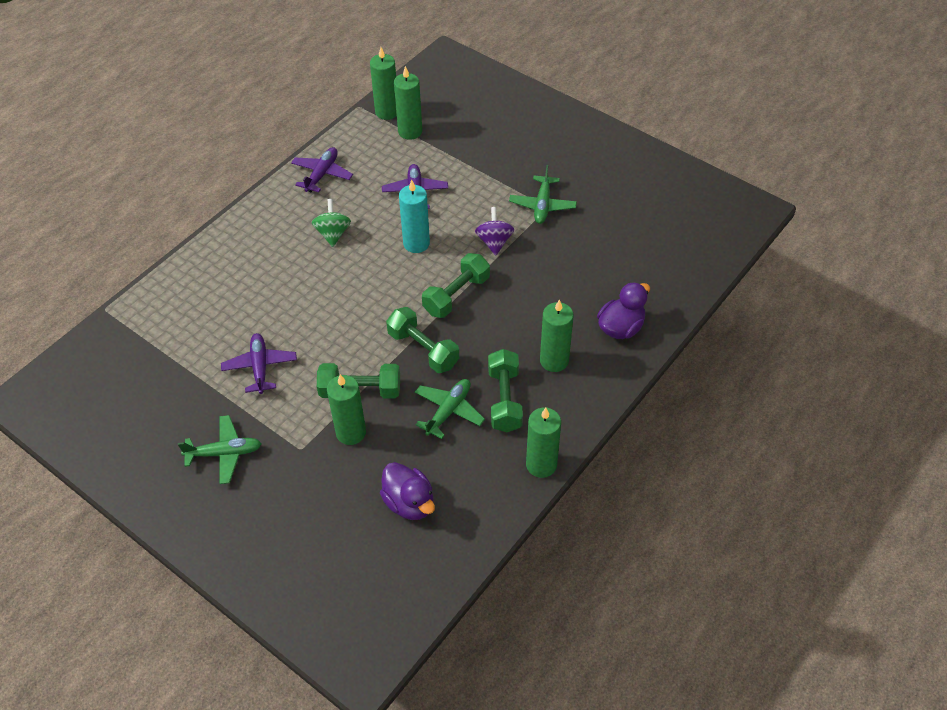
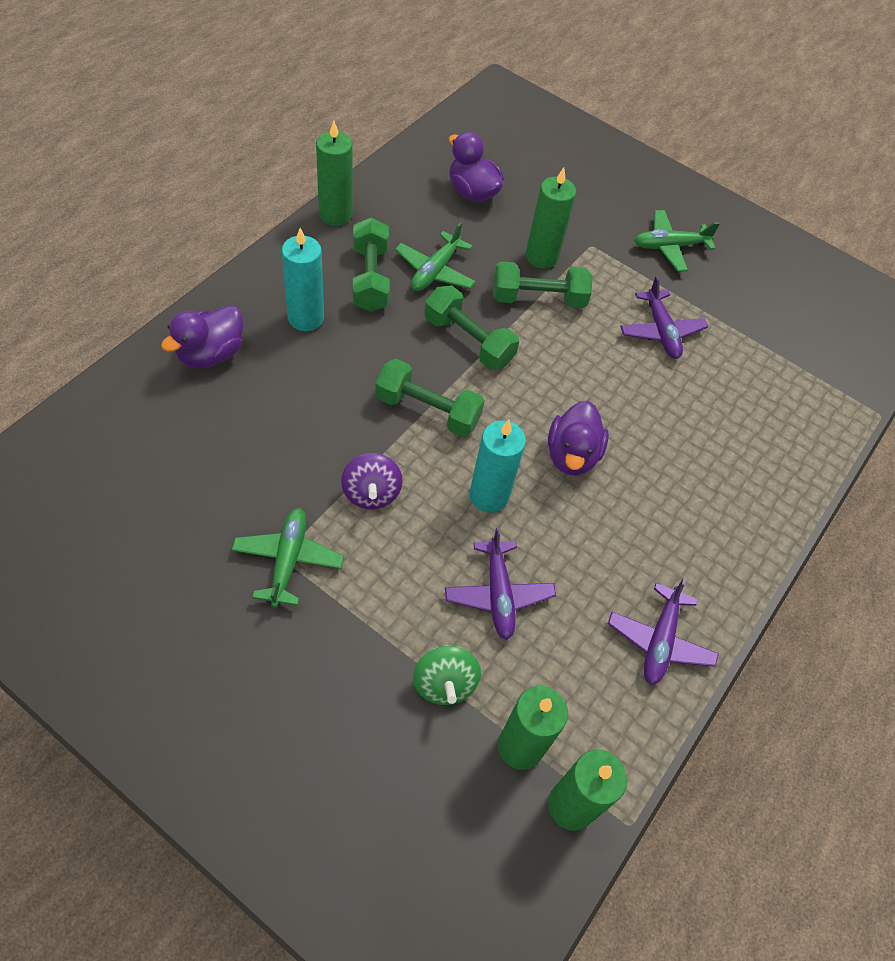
camera: 170 degrees right, 5 degrees up
green spinning top [312,199,351,247] -> green spinning top moved to [413,645,481,705]
green dumbbell [422,253,490,318] -> green dumbbell turned 75 degrees clockwise [375,359,485,437]
green candle [540,299,573,372] -> turquoise candle [282,228,324,331]
none -> purple duck [548,401,609,476]

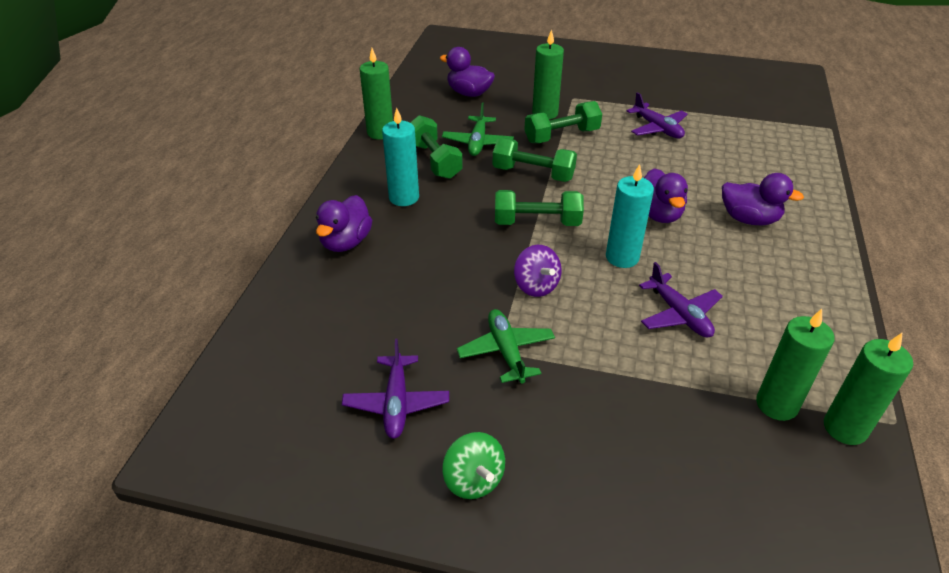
camera: 15 degrees left, 15 degrees down
green spinning top [413,645,481,705] -> green spinning top moved to [443,432,505,499]
purple plane [608,577,719,685] -> purple plane moved to [342,339,449,439]
green plane [634,210,720,272] -> none
none -> purple duck [722,173,804,226]

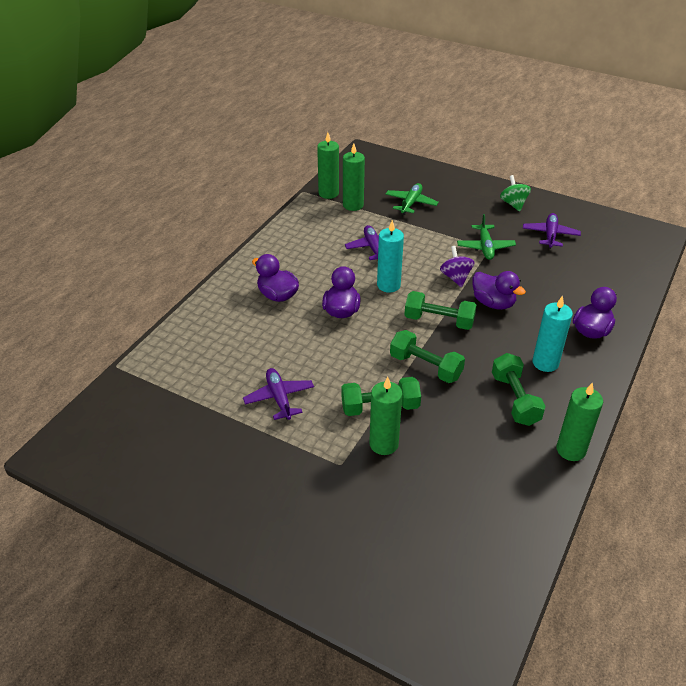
camera: 165 degrees left, 0 degrees up
purple duck [440,47,495,97] -> purple duck moved to [473,271,526,310]
green plane [442,103,514,156] -> green plane moved to [385,183,439,215]

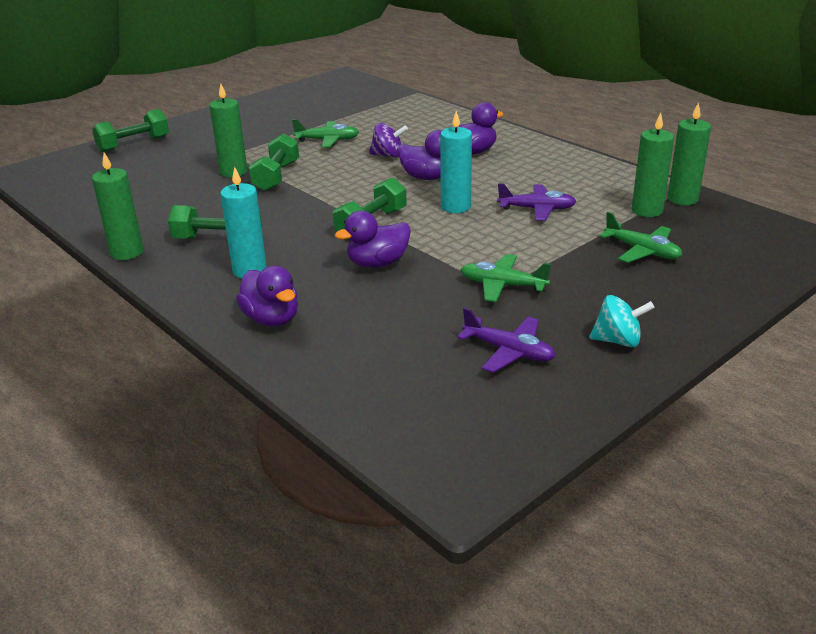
camera: 110 degrees right, 10 degrees down
purple plane [243,368,314,420] -> green plane [292,119,359,147]
green dumbbell [390,330,465,383] -> green dumbbell moved to [92,109,169,152]
purple spinning top [440,246,475,287] -> purple spinning top moved to [369,123,408,158]
green spinning top [500,175,531,212] -> turquoise spinning top [589,295,655,347]

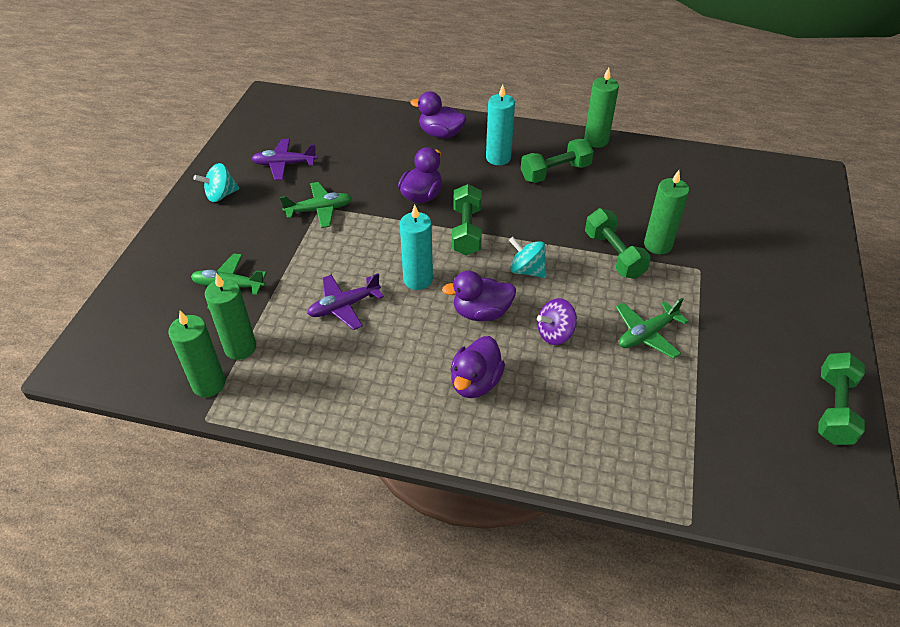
camera: 145 degrees right, 15 degrees up
green dumbbell [92,109,169,152] -> green dumbbell moved to [818,352,865,445]
none -> turquoise spinning top [509,237,546,278]

